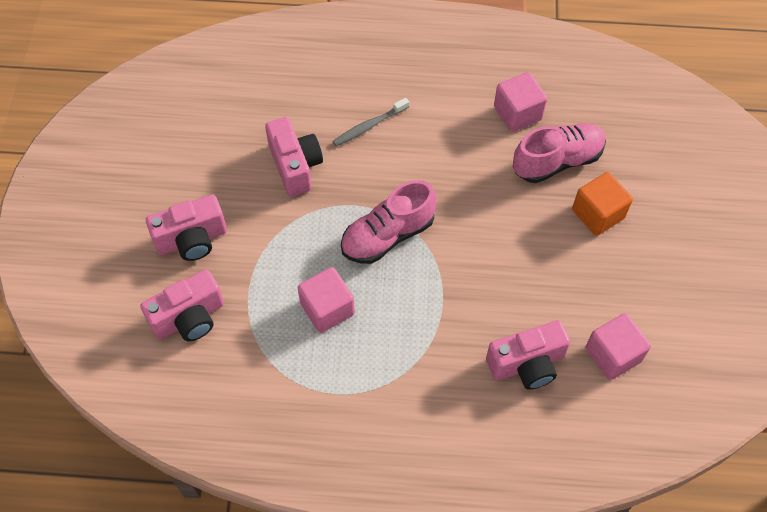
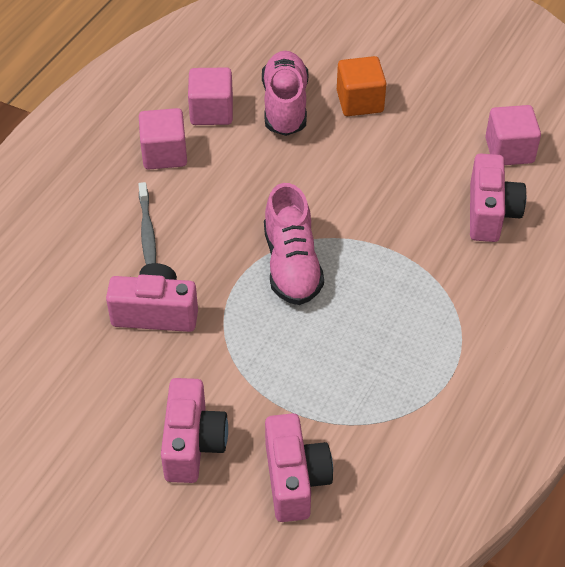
camera: 65 degrees left, 10 degrees down
pink cube [298,267,355,333] -> pink cube moved to [139,108,187,170]

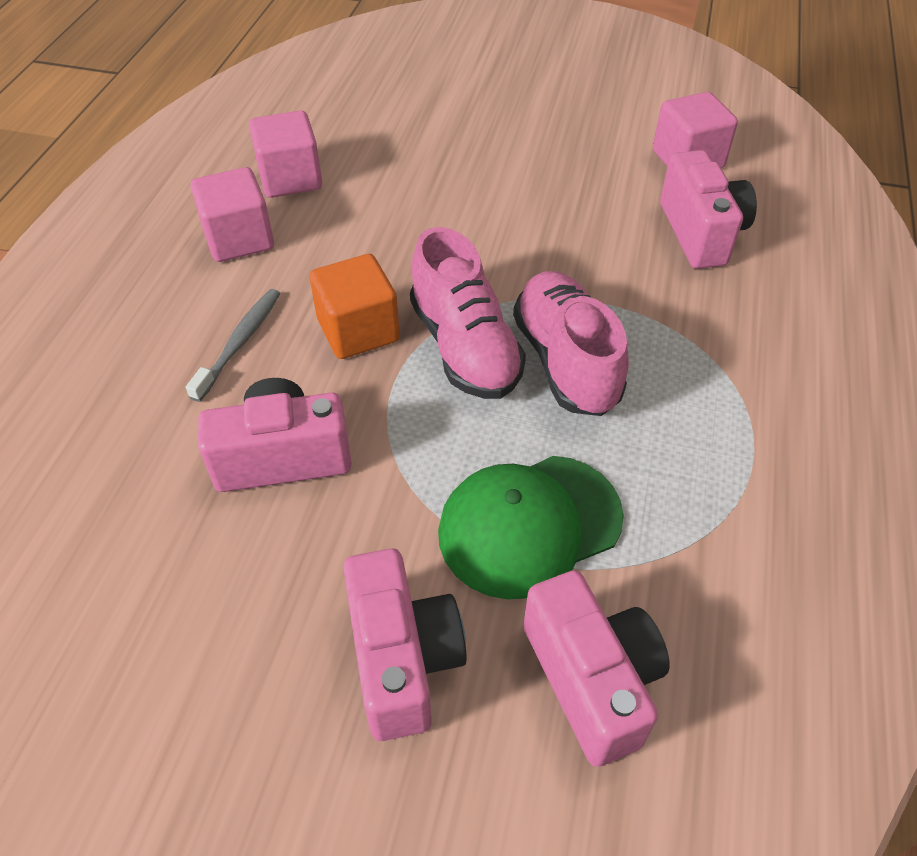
camera: 15 degrees left, 0 degrees up
grey toothbrush [138,182,156,265] -> grey toothbrush turned 135 degrees counterclockwise [186,289,281,402]
pink shoe [262,51,308,136] -> pink shoe moved to [513,271,629,416]
orange cube [337,56,386,116] -> orange cube moved to [310,254,400,359]
none -> green cap [438,456,624,599]

